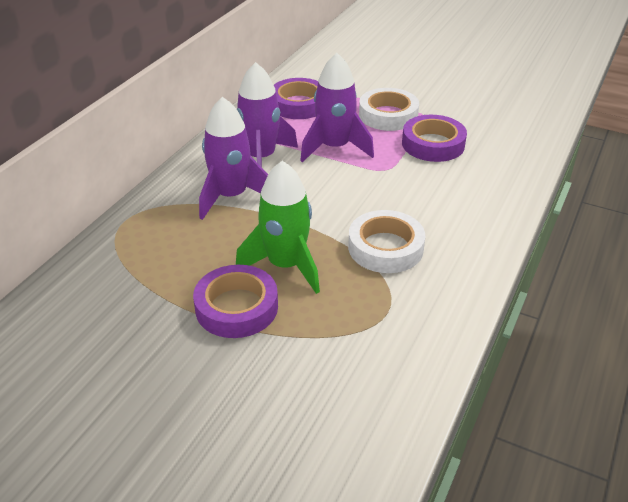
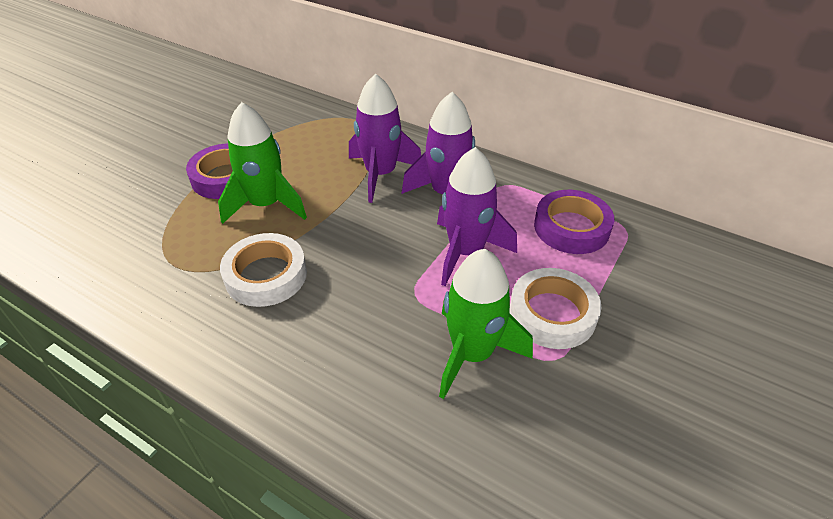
camera: 95 degrees right, 5 degrees up
purple tape [402,115,467,162] -> green rocket [439,249,533,399]

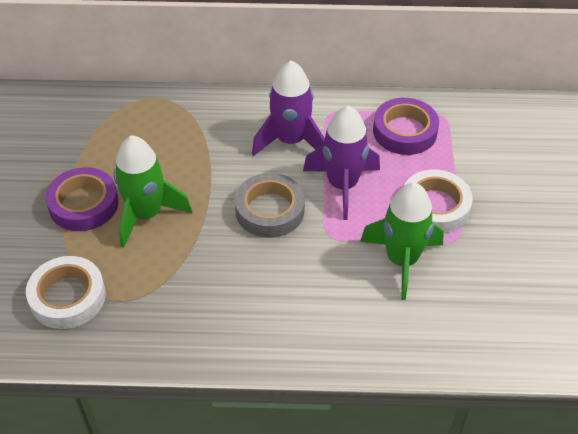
camera: 30 degrees left, 5 degrees up
white tape [220,233,307,307] -> white tape moved to [26,256,106,329]
purple rocket [349,73,421,203] -> none
none -> grey tape [235,173,305,238]

